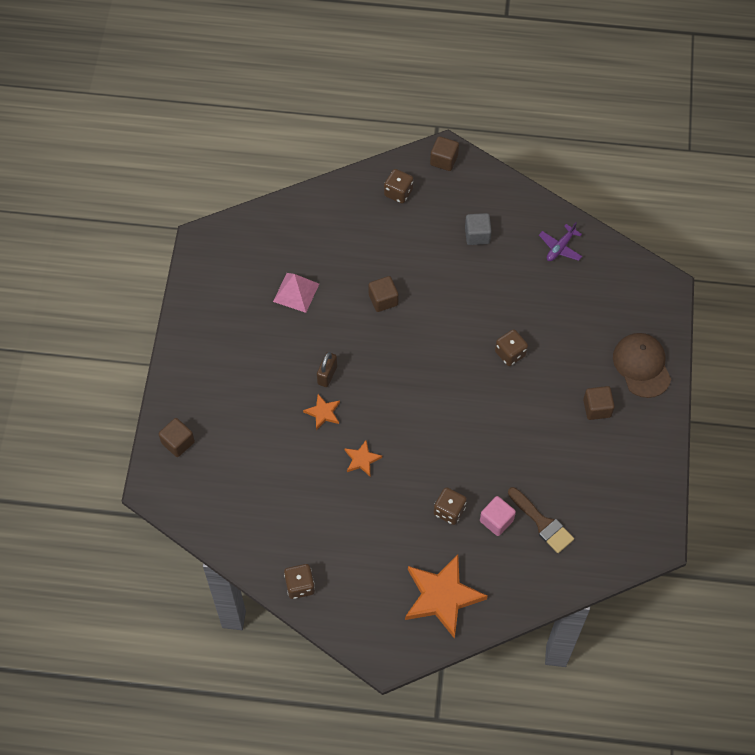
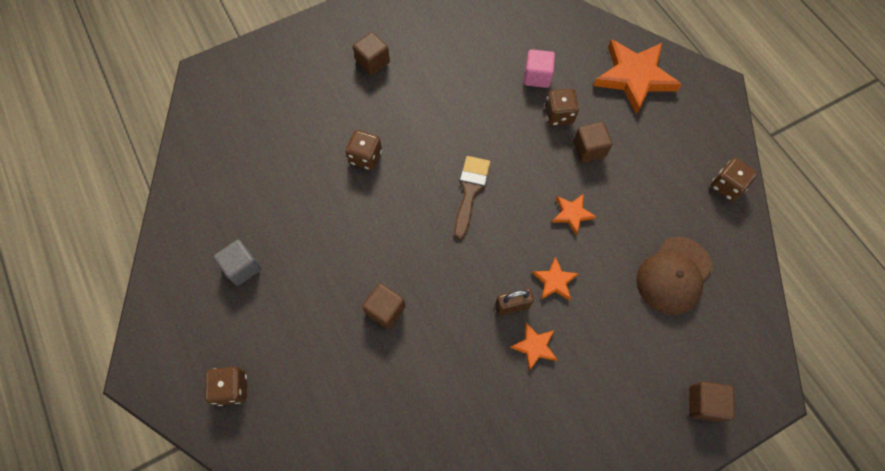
camera: 125 degrees left, 5 degrees up
pink pyramid [273,273,319,313] -> none
brown cube [430,136,459,171] -> brown cube moved to [573,122,612,163]
brown brush [508,487,574,553] -> brown brush moved to [454,156,490,240]
purple plane [539,222,582,261] -> none
brown cap [613,333,671,398] -> brown cap moved to [636,237,713,315]
none -> orange star [510,323,557,371]

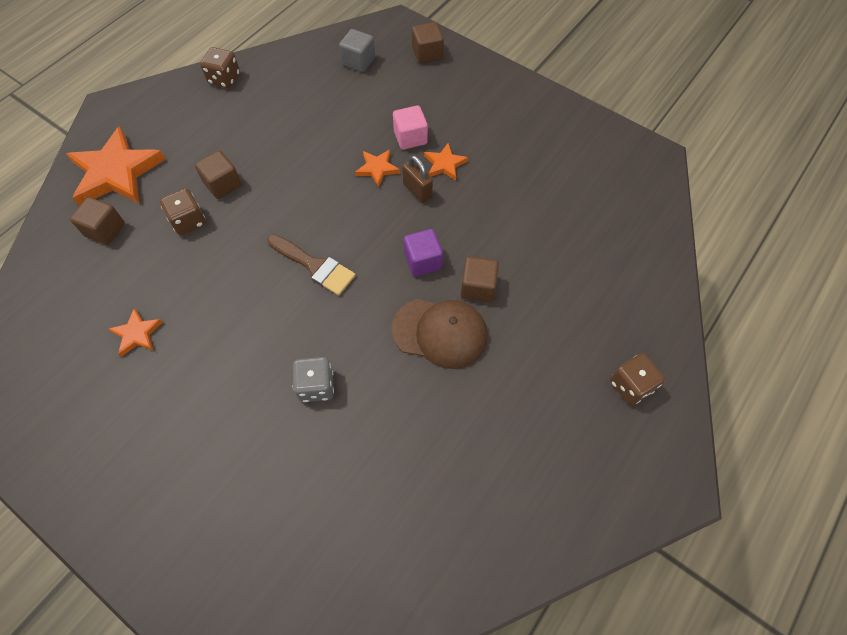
camera: 115 degrees left, 5 degrees down
grey cube [214,240,261,286] -> grey cube moved to [339,29,375,72]
brown dice [345,130,382,170] -> grey dice [293,357,334,402]
brown cube [353,32,390,75] -> brown cube moved to [70,197,125,245]
brown brush [454,156,490,240] -> brown brush turned 135 degrees counterclockwise [267,234,356,295]
pink cube [524,49,555,88] -> pink cube moved to [393,105,428,150]
orange star [552,194,597,235] -> orange star moved to [109,308,163,357]
brown cap [636,237,713,315] -> brown cap moved to [392,299,488,369]
none -> purple cube [404,229,443,276]

